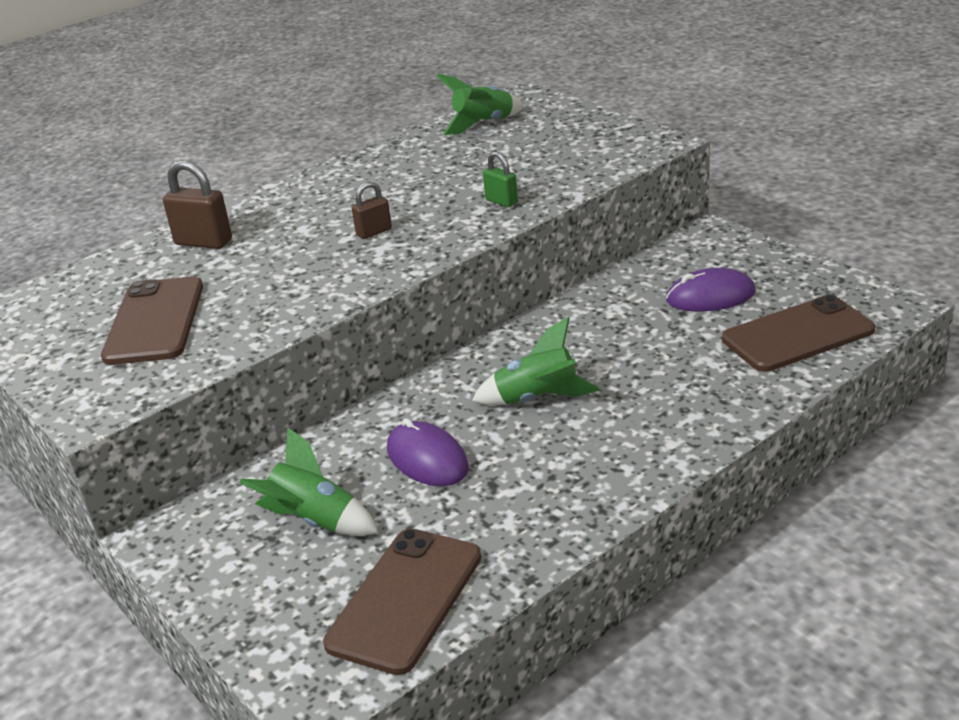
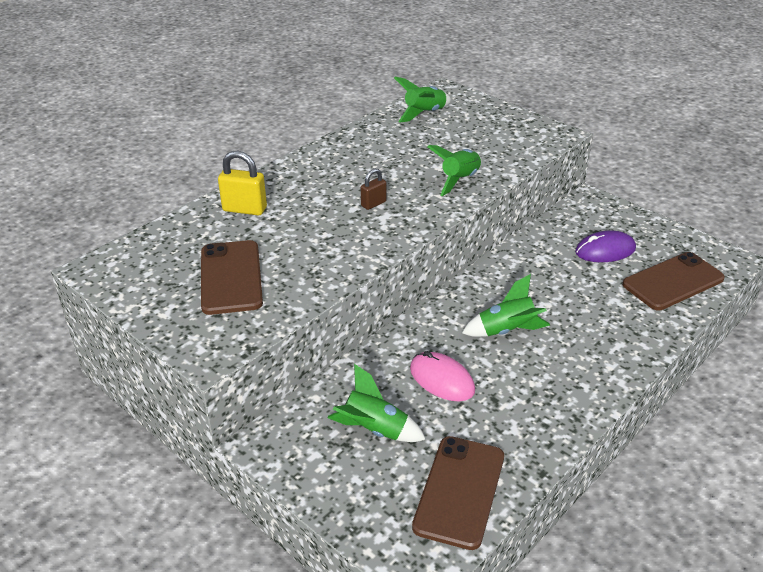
camera: 10 degrees left, 5 degrees up
brown padlock [163,160,232,249] -> yellow padlock [218,151,267,216]
purple mouse [387,418,469,486] -> pink mouse [410,351,475,401]
green padlock [483,152,518,207] -> green rocket [427,145,482,196]

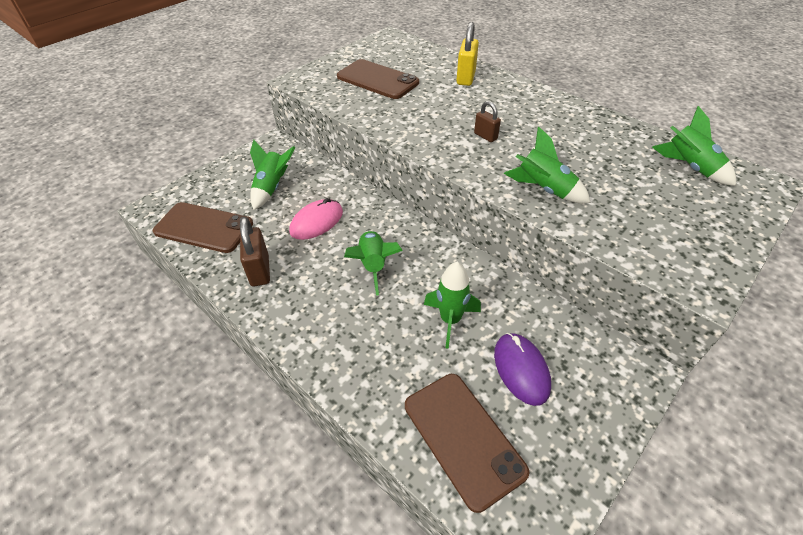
camera: 90 degrees right, 10 degrees up
brown phone [201,240,263,315] -> brown phone turned 45 degrees clockwise [337,59,419,99]
none -> brown padlock [240,217,270,286]
none -> green rocket [424,262,481,349]

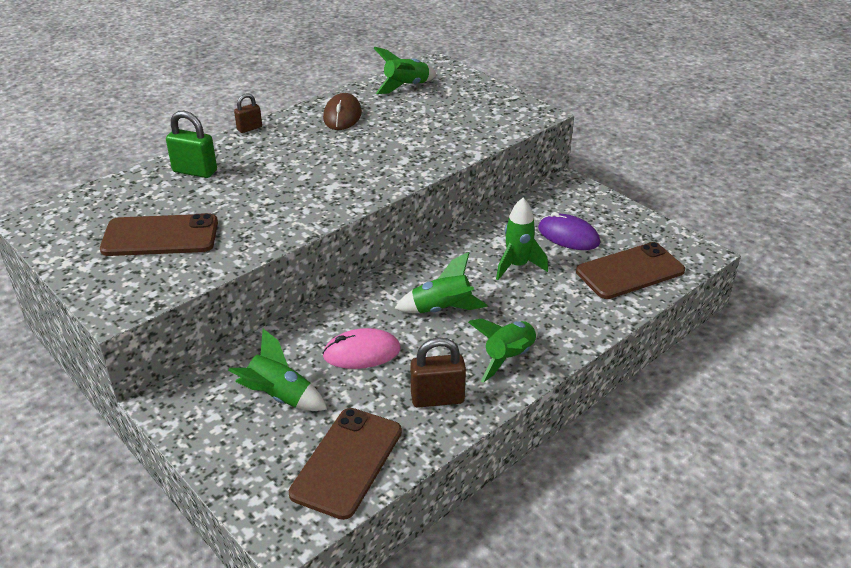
camera: 85 degrees left, 10 degrees down
pink mouse [289,198,343,240] -> pink mouse turned 60 degrees counterclockwise [322,328,401,369]
brown phone [337,59,419,99] -> brown phone turned 45 degrees clockwise [100,213,218,256]
yellow padlock [456,22,479,86] -> green padlock [166,111,217,178]
brown padlock [474,101,501,142] -> brown padlock moved to [234,93,262,133]
purple mouse [494,333,551,406] -> purple mouse turned 45 degrees clockwise [538,212,600,250]
green rocket [504,126,591,203] -> green rocket moved to [468,318,538,383]
none -> brown mouse [323,93,362,130]

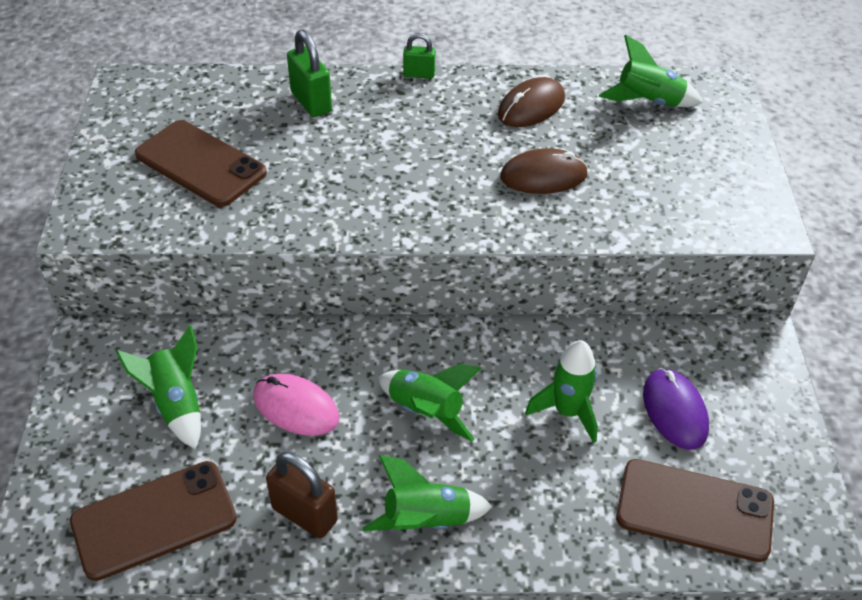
camera: 40 degrees right, 10 degrees up
brown padlock [234,93,262,133] -> green padlock [403,33,436,79]
none -> brown mouse [500,148,588,194]

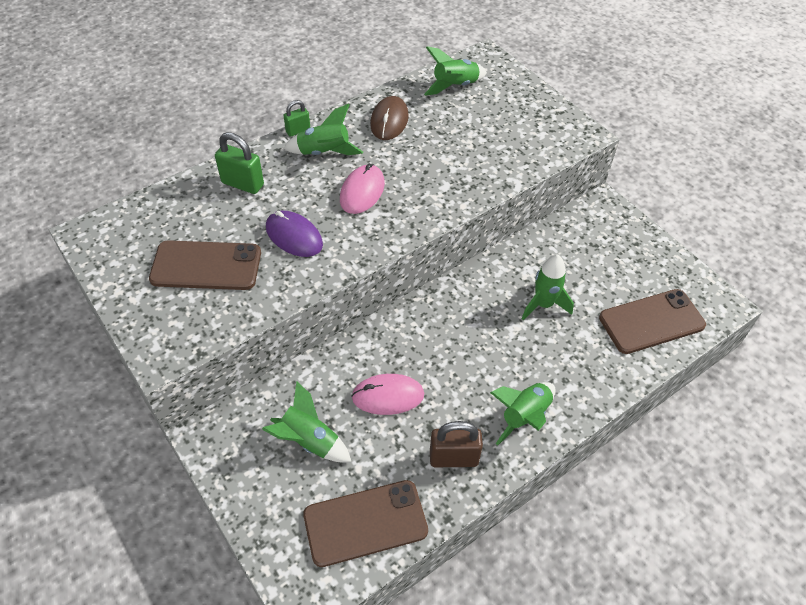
camera: 35 degrees left, 5 degrees up
brown phone [70,461,237,581] -> brown phone turned 45 degrees clockwise [303,480,428,567]
green rocket [378,364,481,441] -> green rocket moved to [283,104,363,155]
brown mouse [500,148,588,194] -> none
purple mouse [643,368,709,450] -> purple mouse moved to [266,211,323,257]
none -> pink mouse [340,164,385,214]

